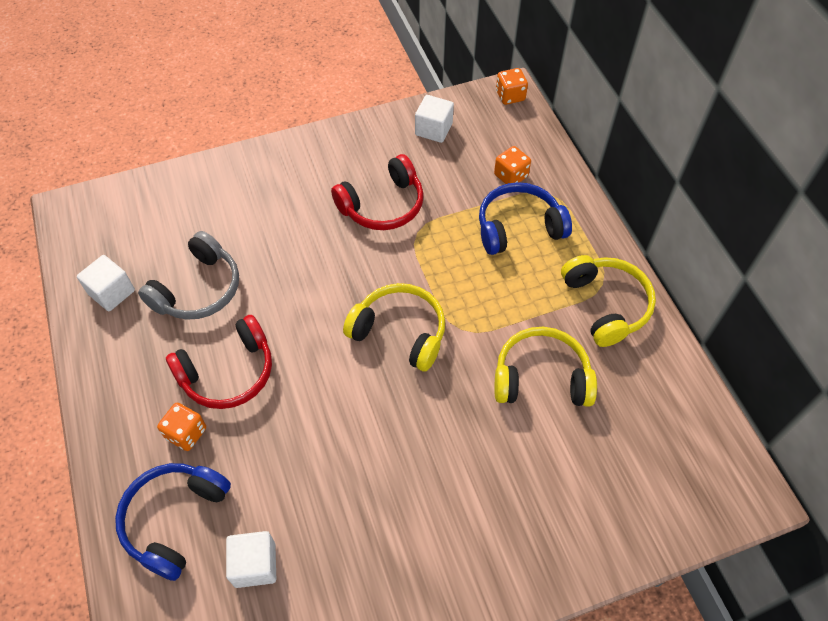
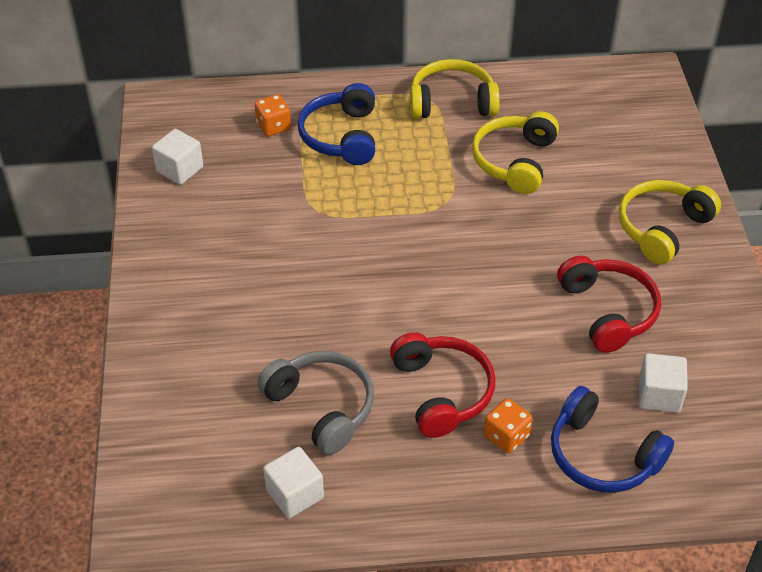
camera: 75 degrees left, 10 degrees down
red headphones [331,154,424,230] -> red headphones moved to [557,256,661,353]
yellow headphones [343,283,445,372] -> yellow headphones moved to [619,180,721,264]
orange dice [496,68,528,105] -> none

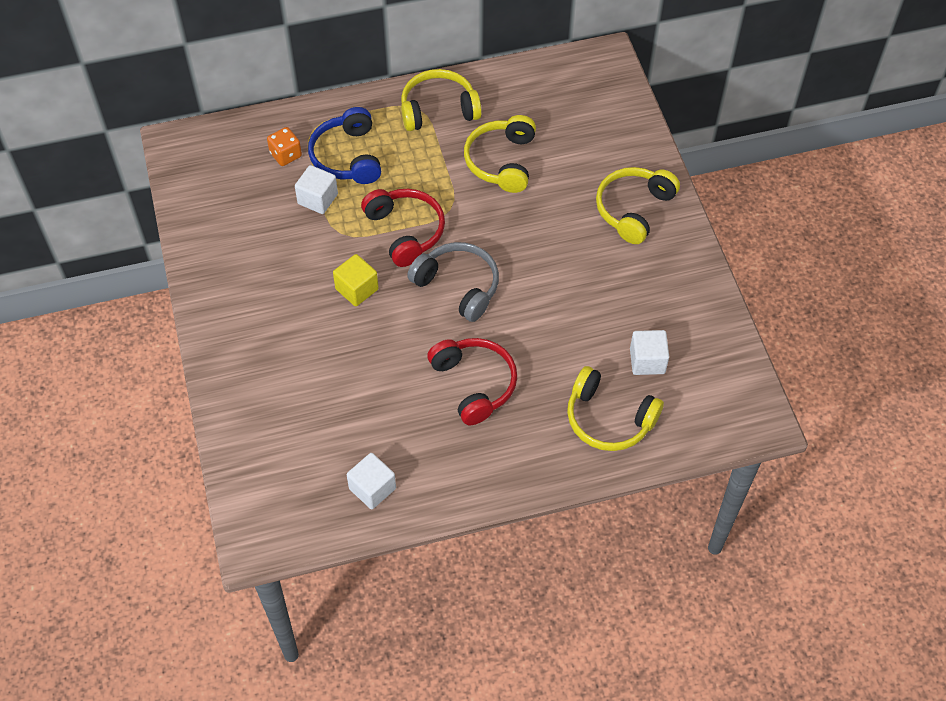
camera: 10 degrees left, 10 degrees up
white cube [152,129,203,185] -> white cube moved to [295,165,338,214]
grey headphones [257,351,374,455] -> grey headphones moved to [407,242,499,322]
orange dice [484,398,533,454] -> none
blue headphones [551,386,674,492] -> yellow headphones [567,366,664,451]
red headphones [557,256,661,353] -> red headphones moved to [361,189,445,267]
none -> yellow cube [333,254,379,306]

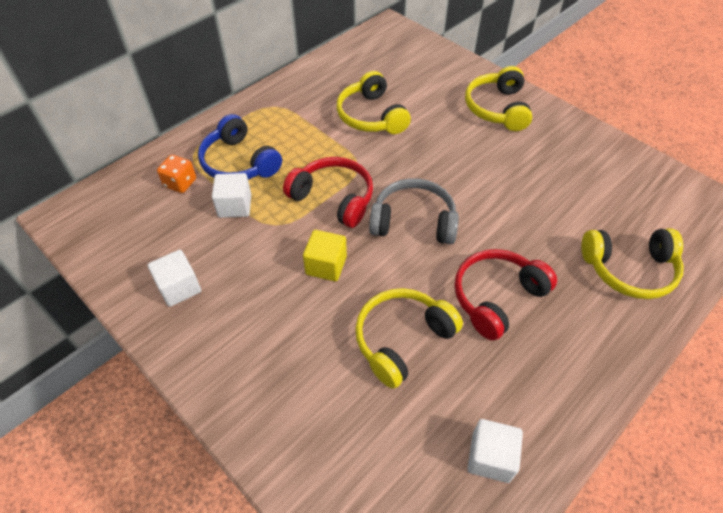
camera: 30 degrees left, 5 degrees down
yellow headphones [401,69,482,131] -> yellow headphones moved to [355,288,463,389]
red headphones [427,338,517,425] -> red headphones turned 75 degrees counterclockwise [455,249,557,341]
white cube [630,330,669,375] -> white cube moved to [148,250,201,307]

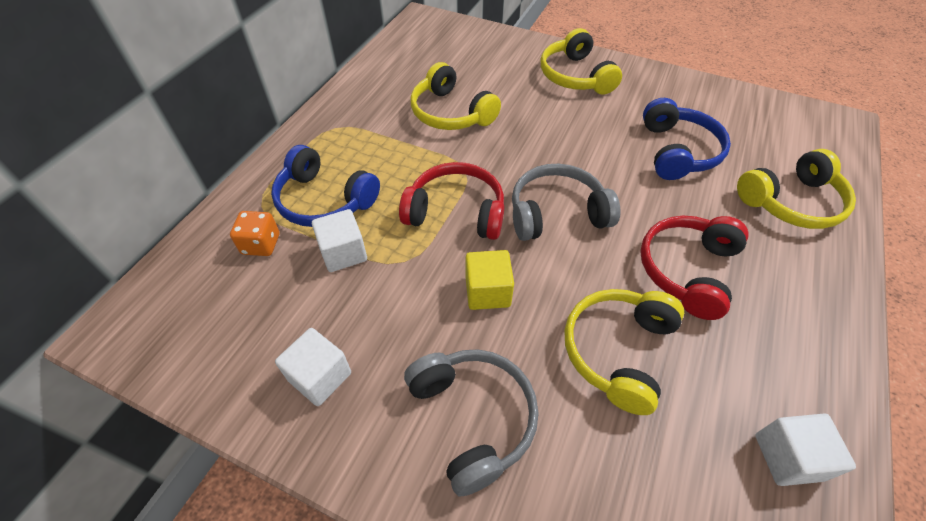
camera: 20 degrees left, 0 degrees up
none -> grey headphones [404,349,538,496]
none -> blue headphones [643,98,731,180]

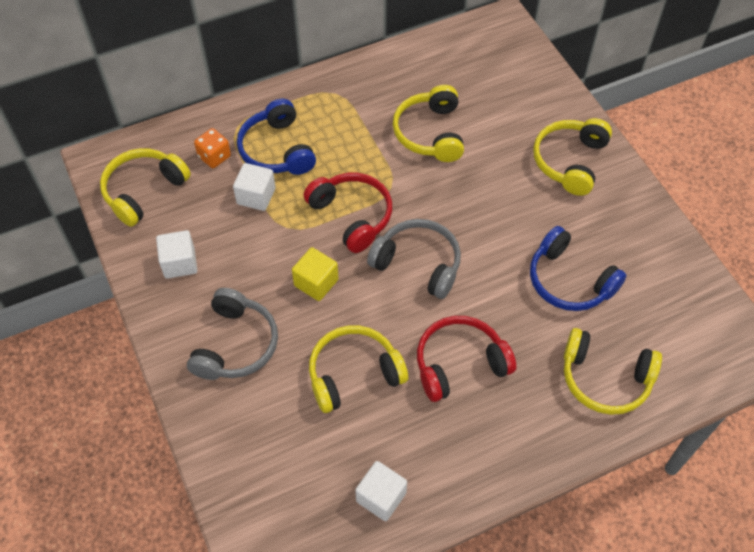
camera: 40 degrees right, 5 degrees up
blue headphones [643,98,731,180] -> blue headphones turned 90 degrees clockwise [530,226,626,311]
none -> yellow headphones [100,148,191,227]

